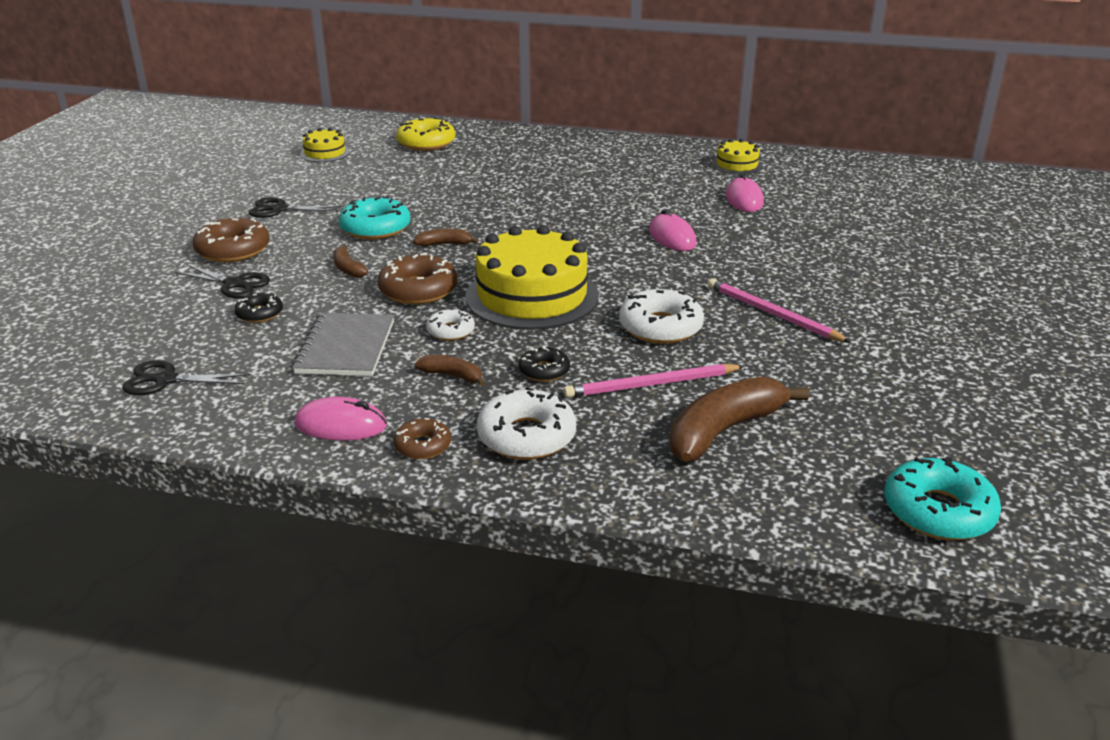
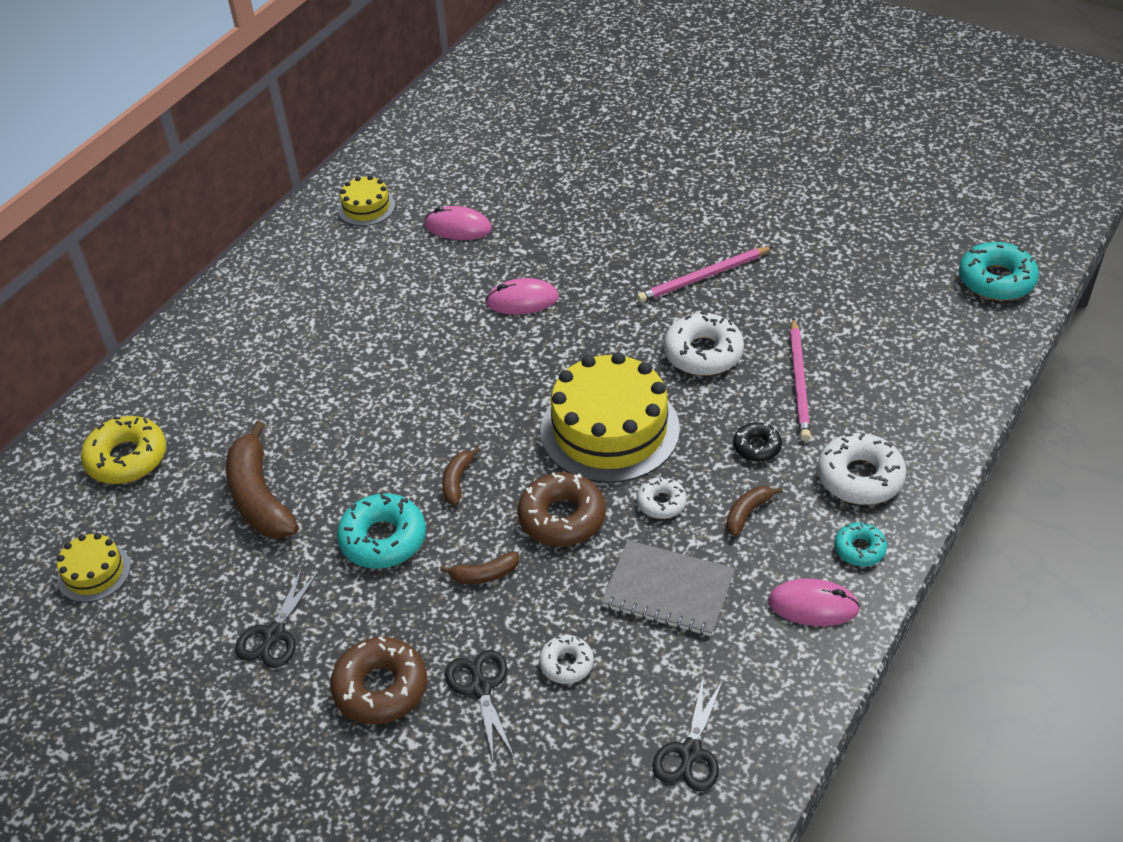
camera: 70 degrees left, 15 degrees up
black scissors [175,264,270,298] -> black scissors turned 60 degrees counterclockwise [445,650,514,759]
black donut [234,292,283,323] -> white donut [539,635,594,684]
pink mouse [294,397,387,441] -> pink mouse turned 75 degrees clockwise [768,579,860,626]
brown donut [393,418,451,459] -> turquoise donut [834,522,887,566]
brown banana [669,376,809,462] -> brown banana moved to [226,421,299,539]

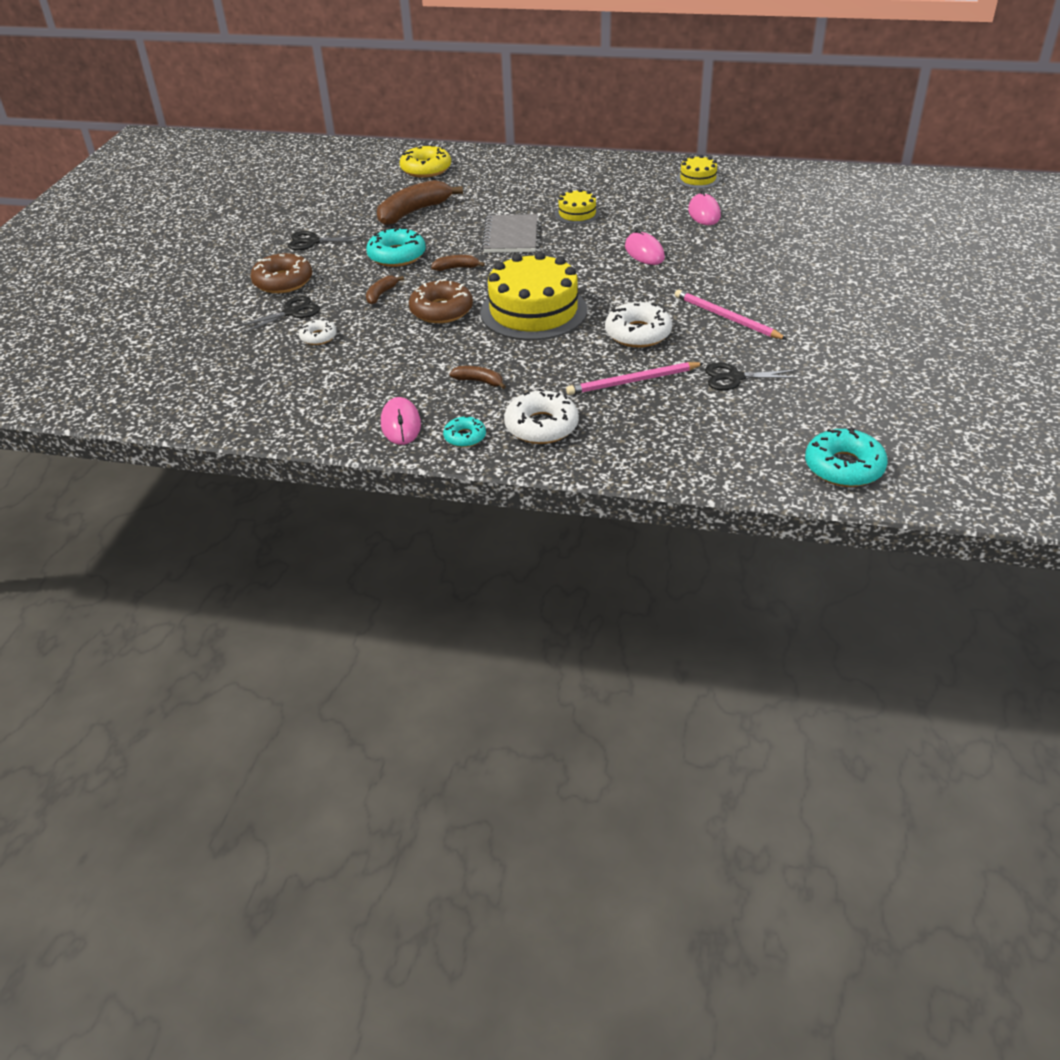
camera: 70 degrees right, 5 degrees down
yellow cake [57,533,131,602] -> yellow cake moved to [555,189,600,225]
brown banana [440,552,519,584] -> brown banana turned 60 degrees clockwise [366,276,404,304]
grey notebook [601,540,735,636] -> grey notebook moved to [482,214,537,253]
white donut [637,476,687,519] -> none
black scissors [652,677,724,792] -> black scissors moved to [705,362,801,390]
black donut [733,422,782,462] -> none

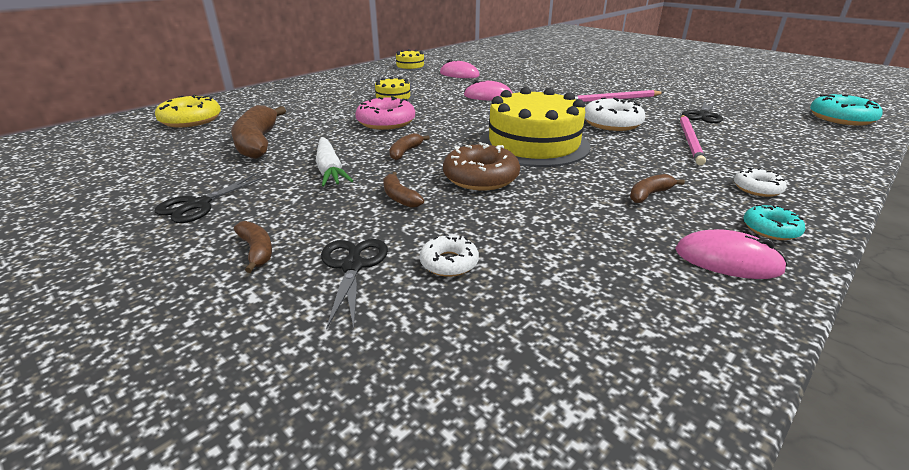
camera: 60 degrees left, 10 degrees down
brown donut [250,253,312,293] -> brown banana [234,221,272,273]
turquoise donut [366,227,426,267] -> white carrot [316,138,353,187]
grey notebook [482,214,537,253] -> pink donut [355,96,415,130]
white donut [504,388,579,444] -> white donut [734,168,787,197], size x0.57

